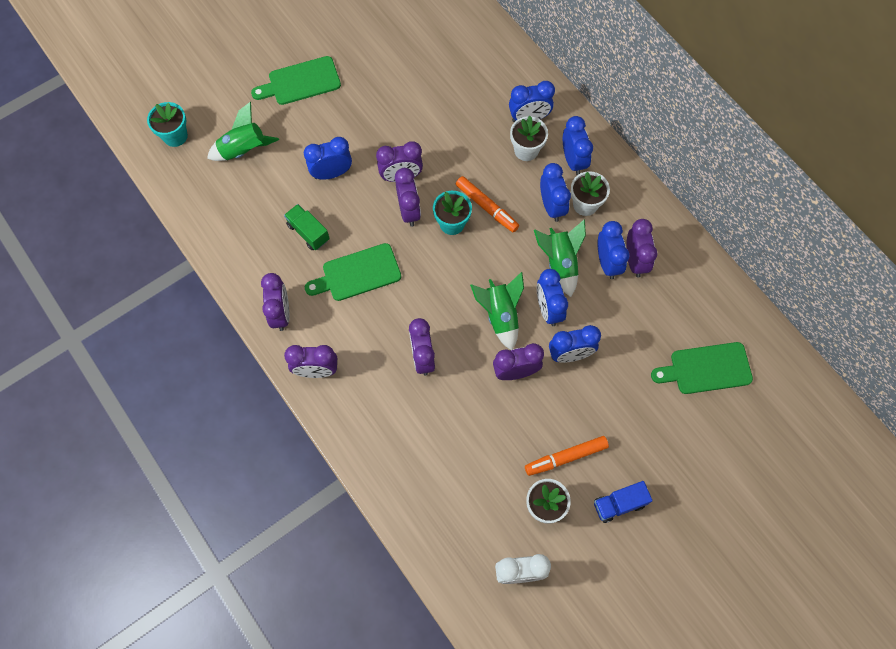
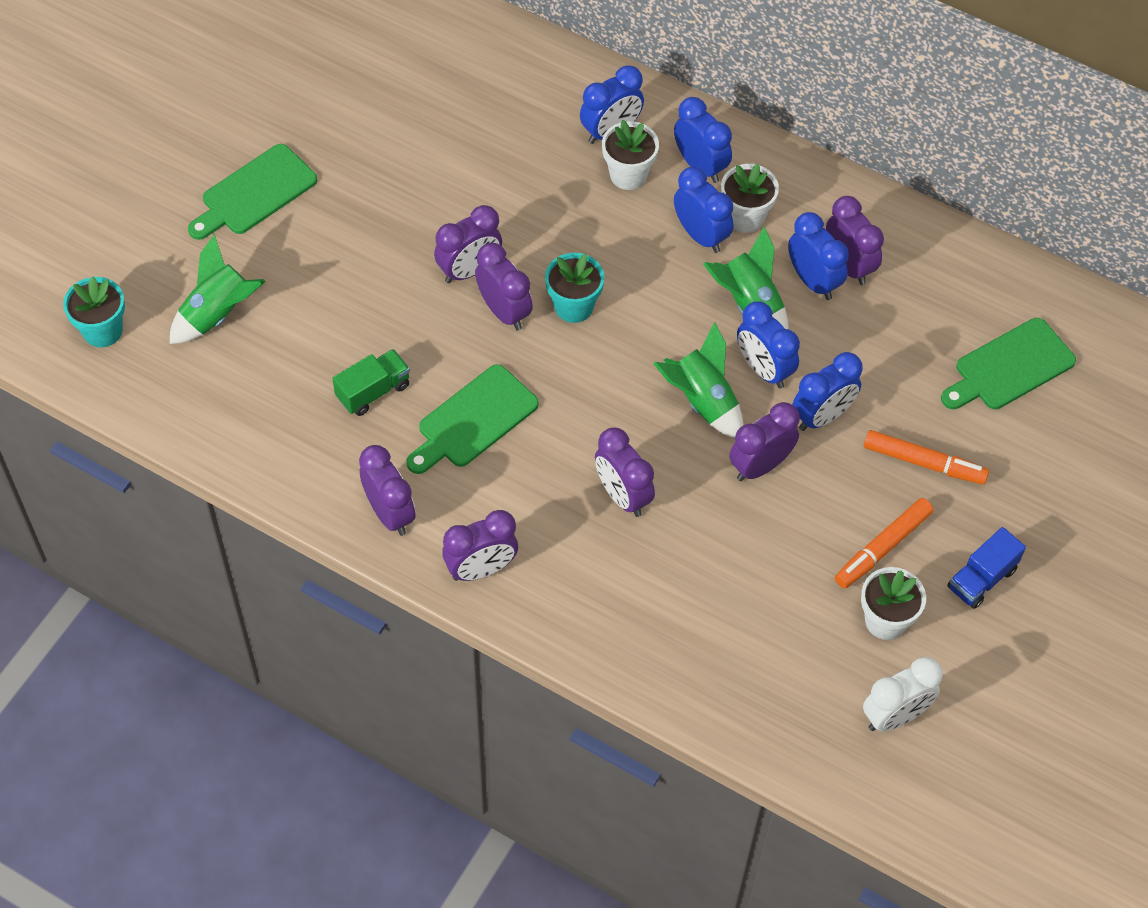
camera: 25 degrees left, 10 degrees down
green truck [284,204,330,250] -> green truck turned 120 degrees clockwise [332,349,410,416]
blue clock [304,137,352,180] -> none
orange marker [456,176,519,232] -> orange marker moved to [864,430,989,484]

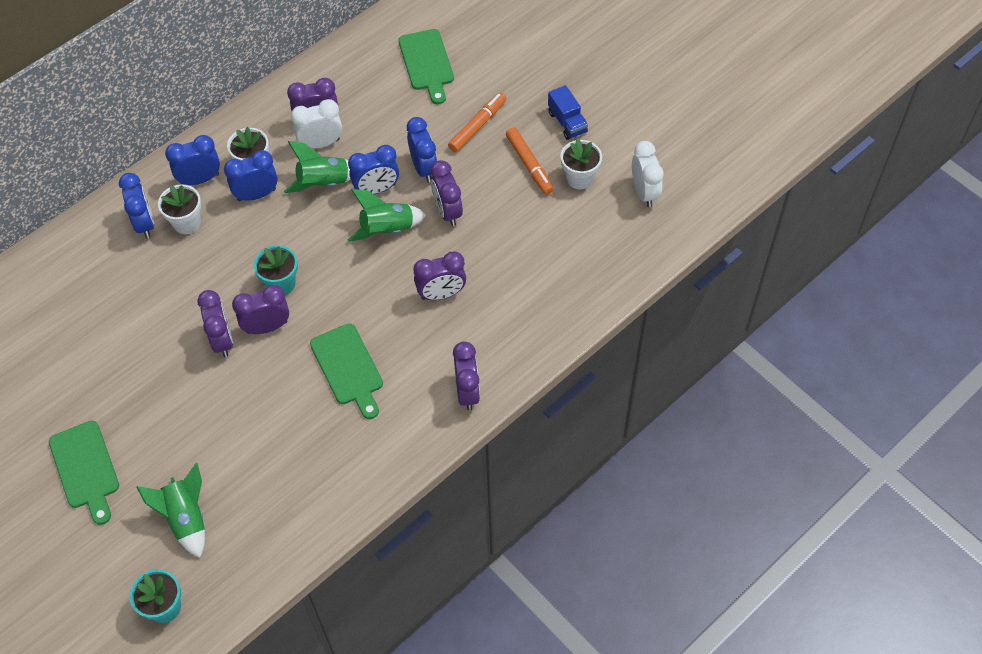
camera: 70 degrees left, 0 degrees up
green truck [332,349,410,416] -> none
purple clock [359,445,416,536] -> none
blue clock [788,212,849,300] -> white clock [291,99,342,148]

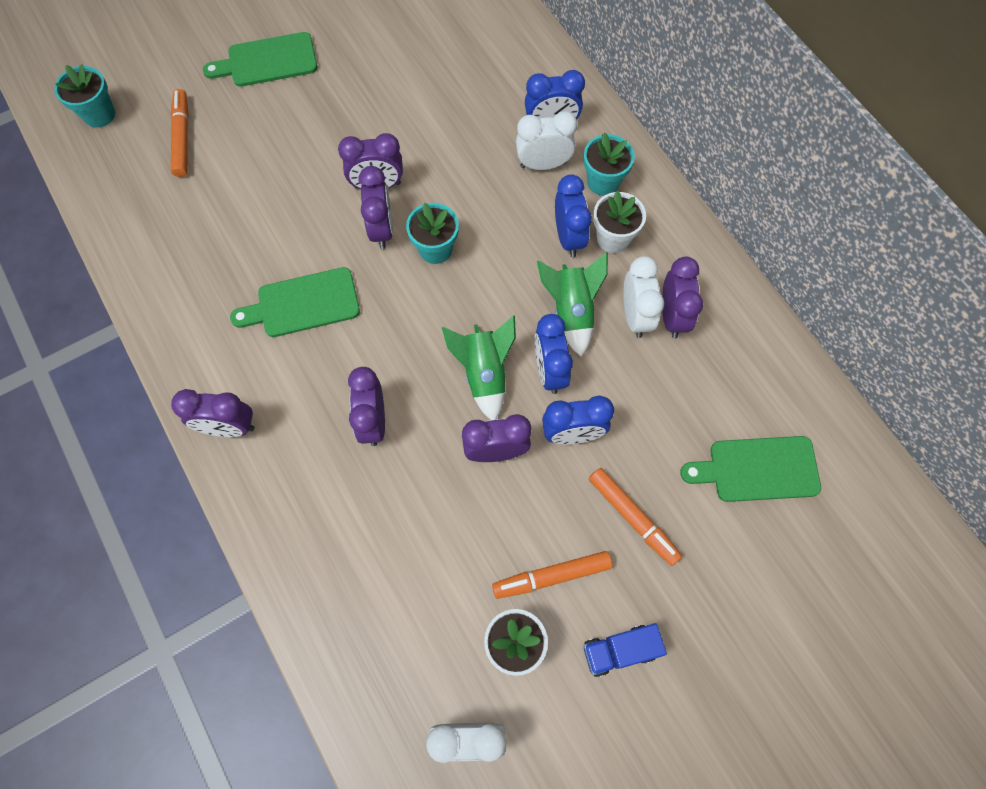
camera: 100 degrees right, 10 degrees up
green rocket [136,463,205,558] -> orange marker [171,89,189,177]
white flower pot [158,184,201,234] -> white clock [516,111,577,170]
blue clock [165,135,220,185] -> turquoise flower pot [584,132,635,196]

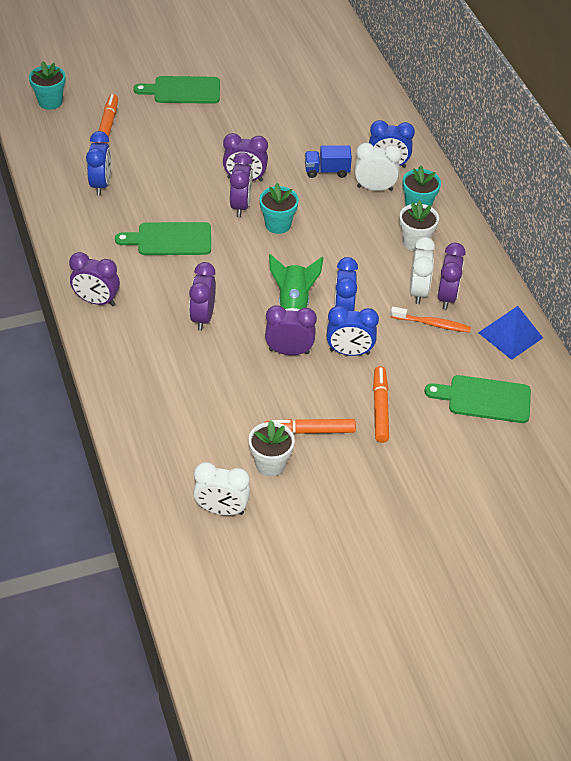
camera: 10 degrees right, 20 degrees down
green rocket [537,252,608,357] -> none
blue clock [555,174,592,257] -> blue clock moved to [86,131,111,196]
blue truck [584,623,667,677] -> blue truck moved to [305,145,352,178]
orange marker [589,468,682,566] -> orange marker turned 150 degrees counterclockwise [373,366,389,443]
none -> orange toothbrush [391,307,471,333]
none -> blue pyramid [478,306,543,360]

